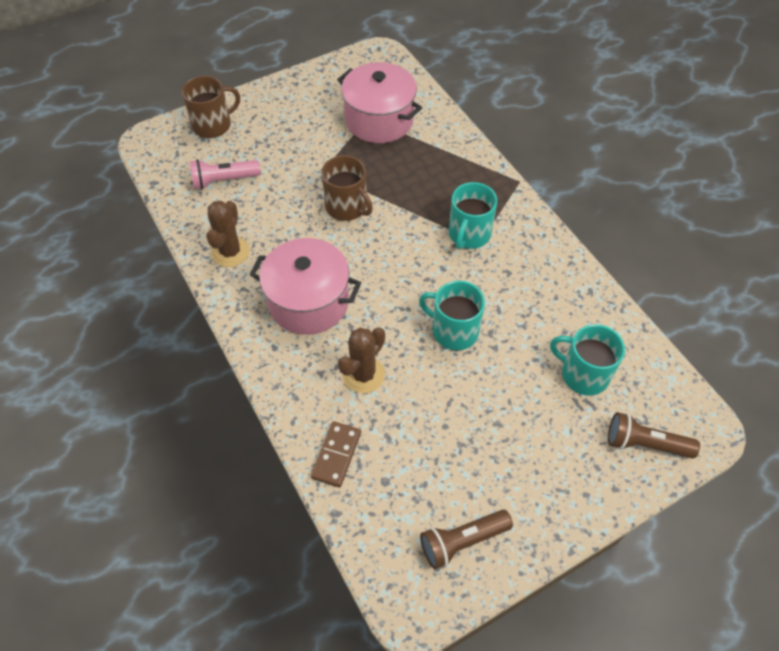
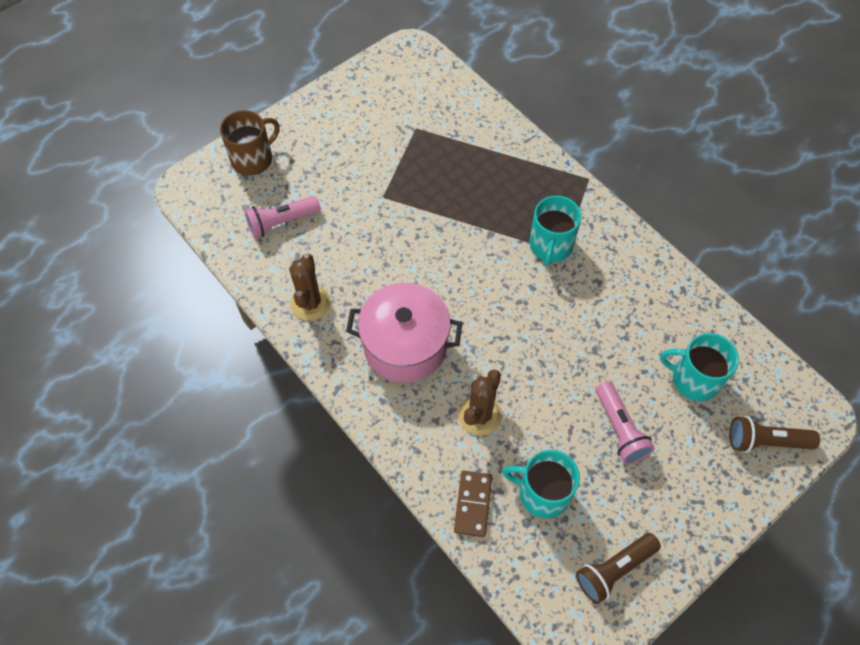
camera: 10 degrees left, 5 degrees up
brown mug [321,155,373,221] -> none
pink pot [337,62,422,143] -> none
turquoise mug [419,281,485,350] -> turquoise mug moved to [503,450,580,518]
none -> pink flashlight [596,381,655,464]

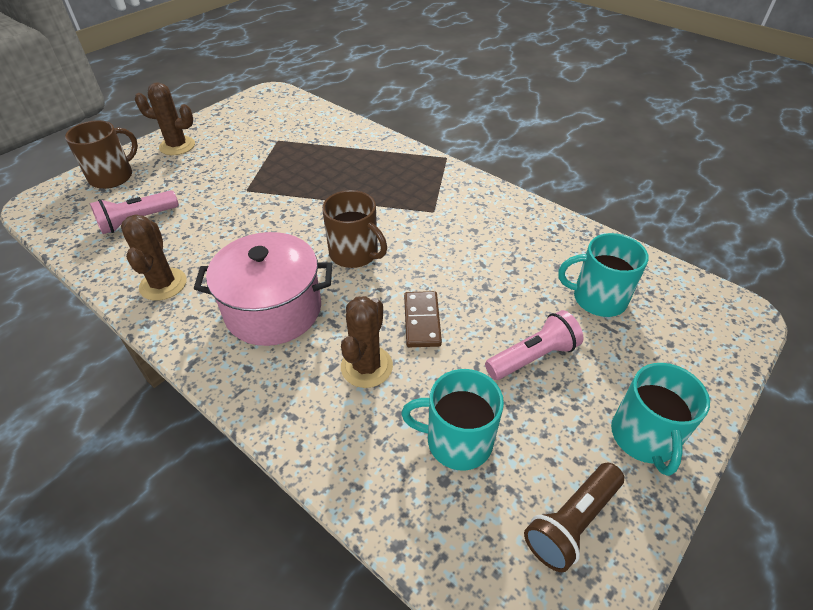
camera: 10 degrees left, 15 degrees down
brown domino [454,471,492,537] -> brown domino moved to [404,291,442,347]
turquoise mug [529,195,582,267] -> turquoise mug moved to [611,363,710,476]
pink flashlight [596,381,655,464] -> pink flashlight turned 90 degrees counterclockwise [485,310,583,380]
brown flashlight [729,416,820,453] -> none
none -> brown cactus [135,82,195,155]
none -> brown mug [322,190,387,268]

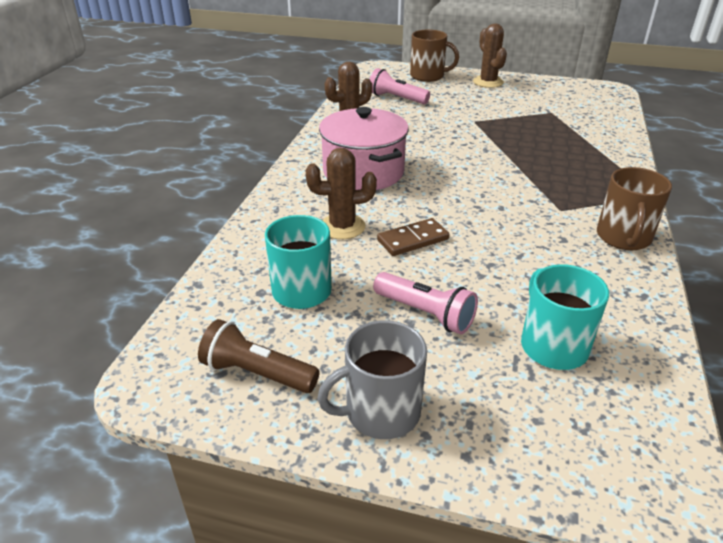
camera: 65 degrees right, 10 degrees down
brown mug [322,190,387,268] -> brown mug moved to [597,167,672,250]
turquoise mug [611,363,710,476] -> grey mug [317,320,427,439]

